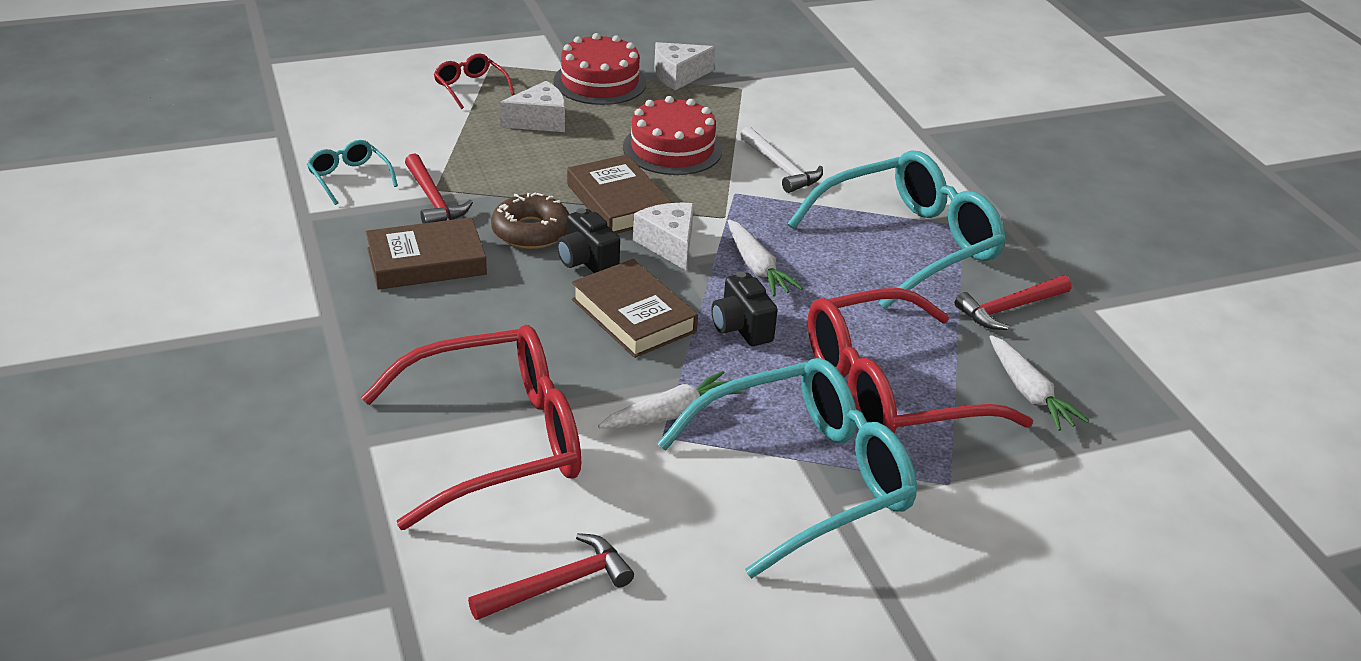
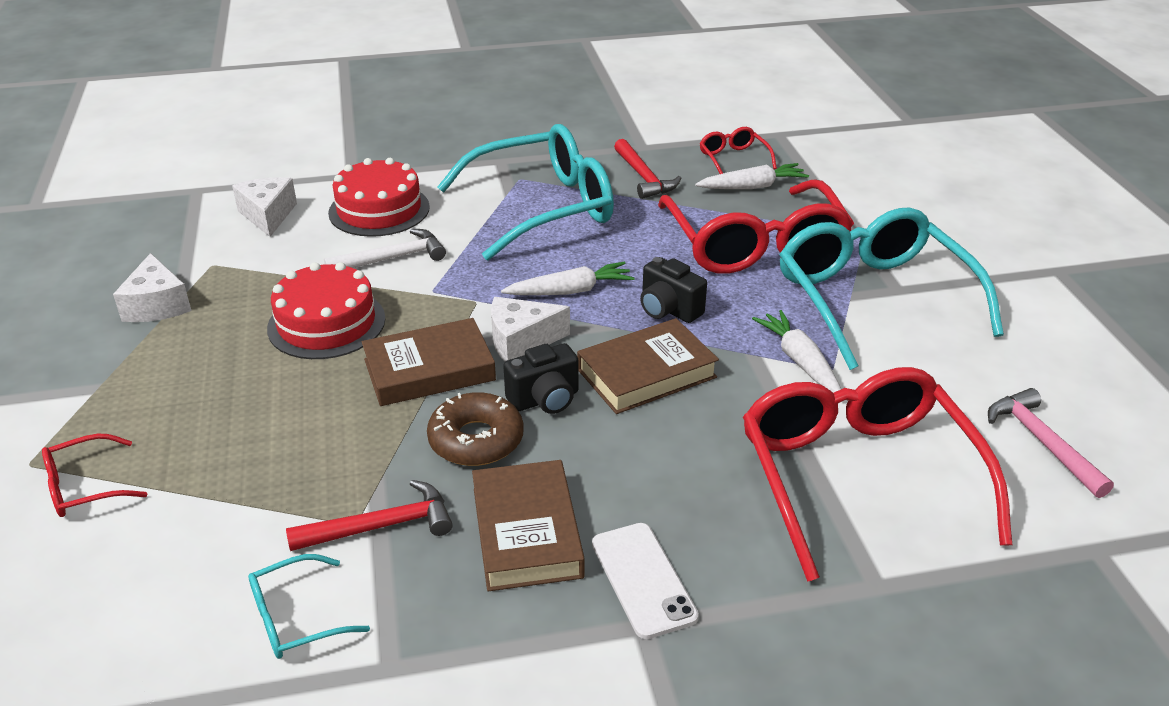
camera: 80 degrees left, 0 degrees up
red hammer [468,533,634,620] -> pink hammer [988,388,1114,498]
white cheese [500,81,565,132] -> white cheese moved to [232,177,297,237]
red cake [553,33,646,105] -> red cake moved to [328,158,430,237]
black camera [711,271,778,346] -> black camera turned 60 degrees clockwise [640,257,707,323]
turquoise glasses [787,151,1006,310] -> turquoise glasses turned 90 degrees clockwise [437,124,614,260]
none -> white phone [592,523,699,639]
none -> red glasses [700,127,777,174]

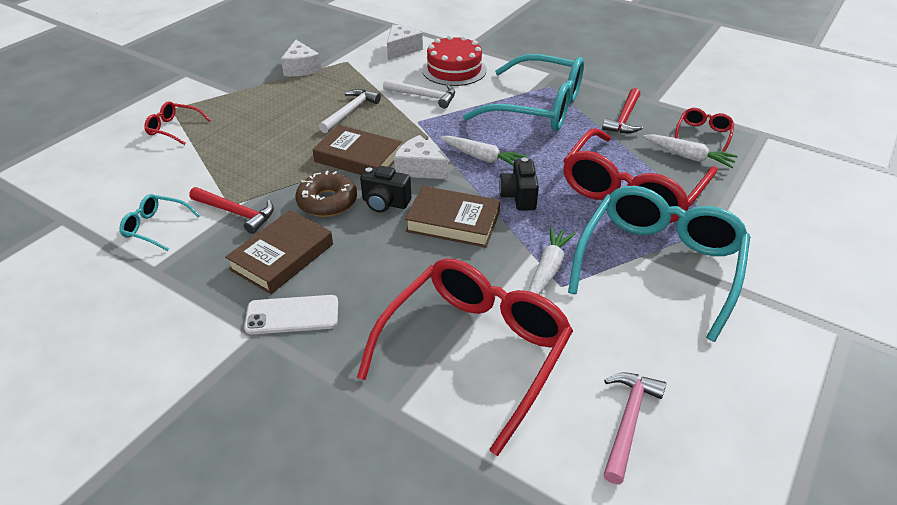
camera: 45 degrees right, 5 degrees up
white cheese [113,253,192,322] -> white cheese turned 45 degrees counterclockwise [281,40,322,77]
red cake [267,262,385,359] -> white hammer [319,89,381,133]
white phone [592,523,699,639] -> white phone turned 60 degrees clockwise [244,295,338,334]

